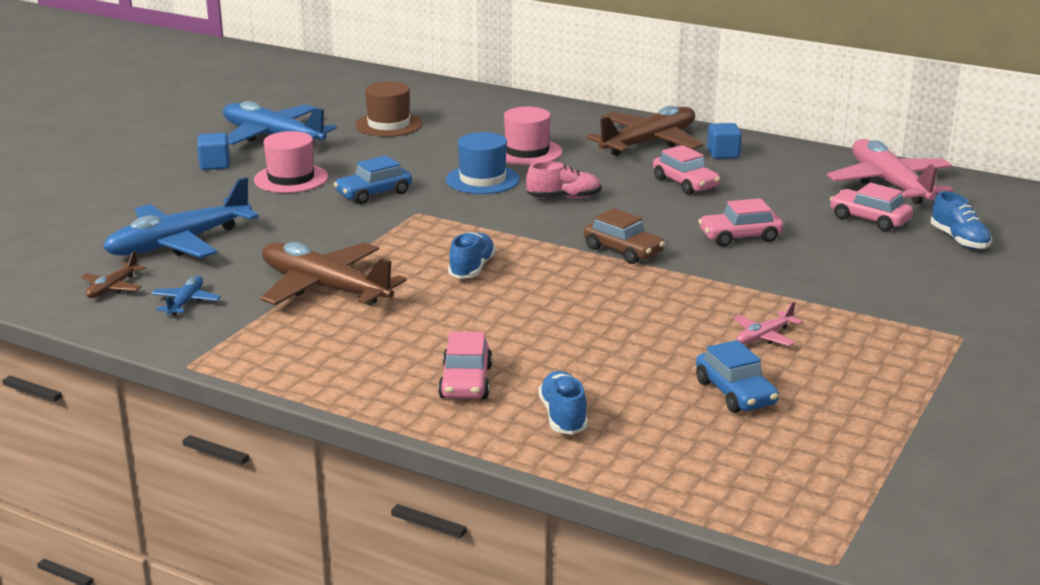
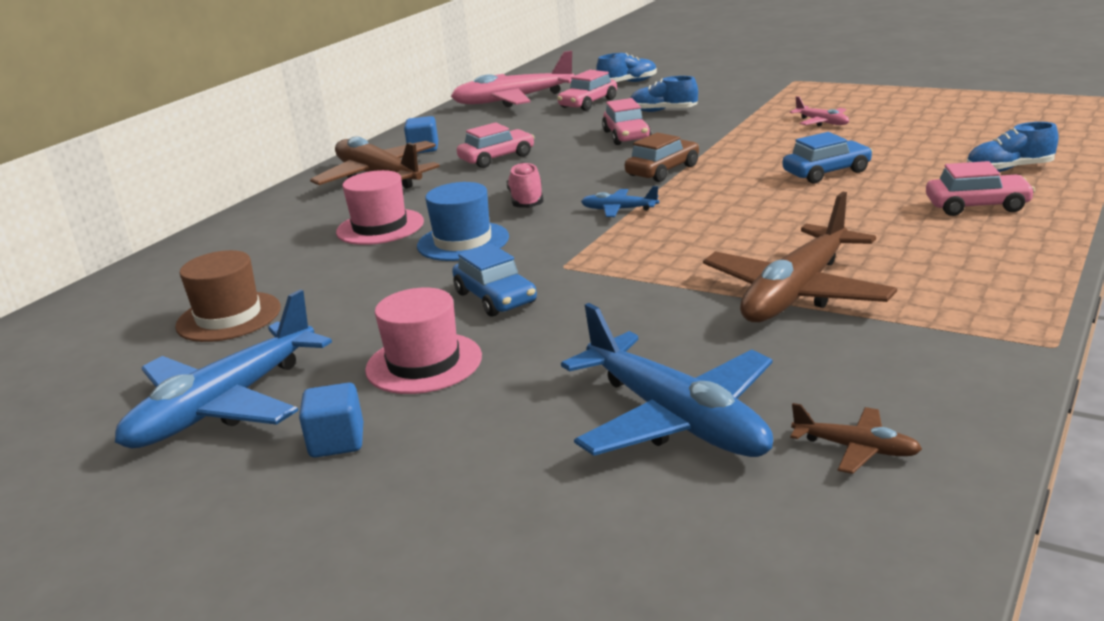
camera: 85 degrees left, 0 degrees up
blue plane [151,276,221,315] -> blue plane moved to [581,186,659,217]
blue shoe [448,232,496,279] -> blue shoe moved to [631,76,698,112]
blue car [696,340,779,413] -> blue car moved to [782,132,873,183]

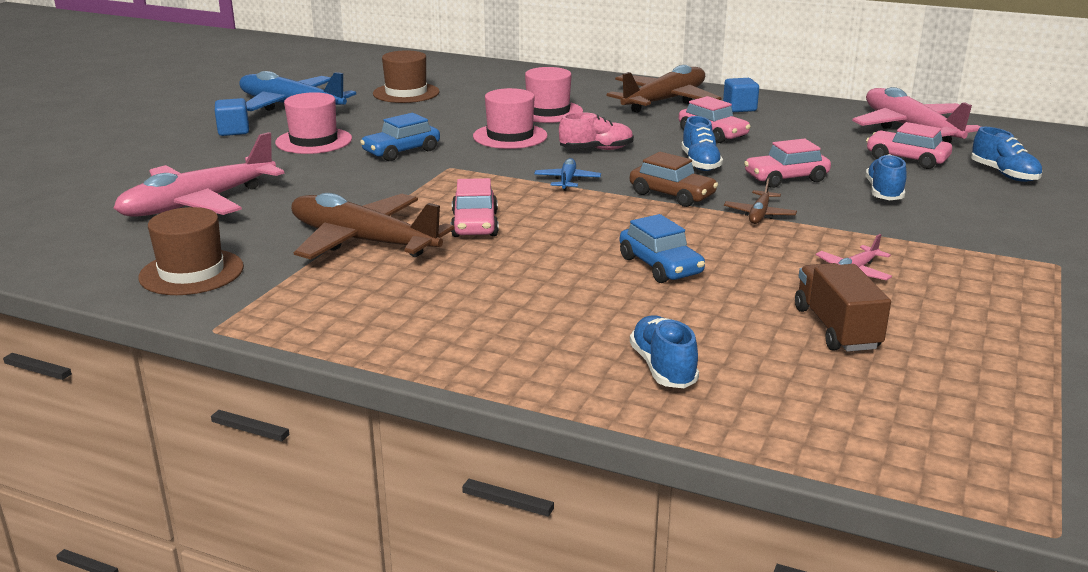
camera: 80 degrees right, 0 degrees up
blue hat [417,182,509,261] -> pink hat [473,88,548,149]
blue plane [561,303,773,457] -> pink plane [114,132,284,216]
brown plane [790,403,922,474] -> brown plane moved to [724,178,797,224]
pink car [926,161,1035,216] -> pink car moved to [451,178,499,237]
none -> brown hat [138,207,244,295]
none -> blue shoe [681,116,723,171]
none -> brown truck [795,263,891,352]

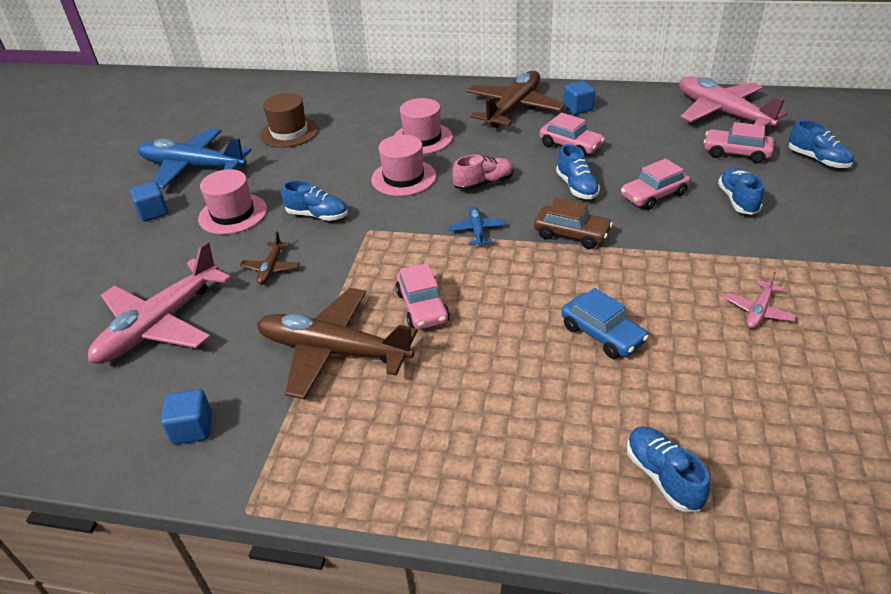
camera: 10 degrees left, 15 degrees up
brown hat [138,207,244,295] -> blue cube [161,389,212,445]
blue car [360,113,440,161] -> blue shoe [281,180,348,221]
brown plane [724,178,797,224] -> brown plane moved to [240,231,300,285]
brown truck [795,263,891,352] -> none

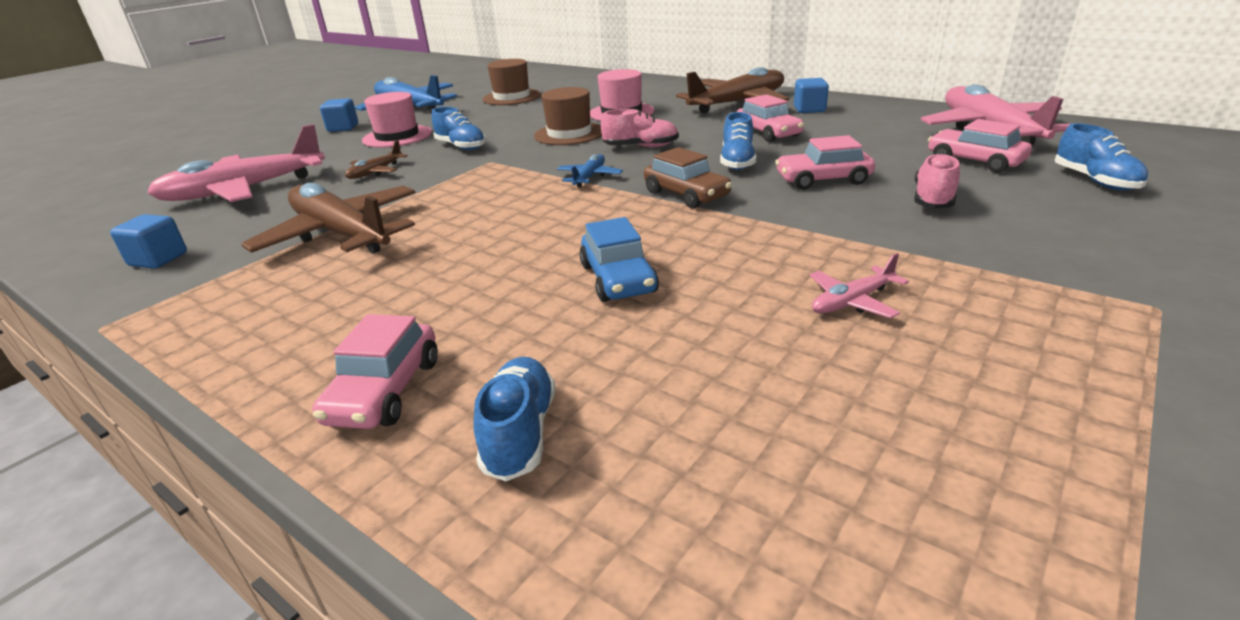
camera: 25 degrees right, 10 degrees down
pink hat [371,135,436,196] -> brown hat [534,87,602,145]
pink car [396,263,450,330] -> pink car moved to [312,314,438,429]
blue shoe [718,168,764,215] -> pink shoe [914,153,960,209]

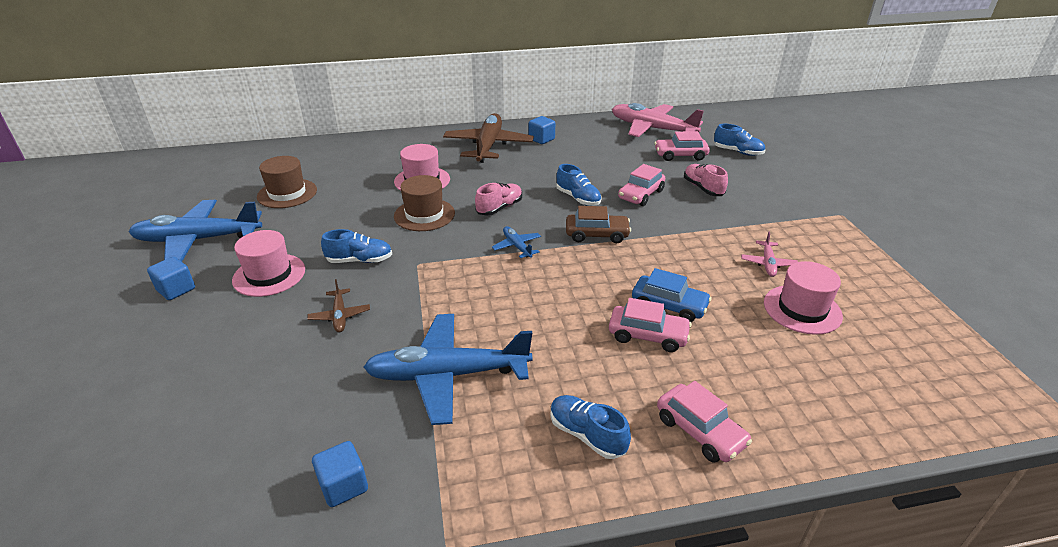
camera: 50 degrees left, 5 degrees up
pink plane [147,124,325,202] -> none
brown plane [241,183,416,254] -> blue plane [364,314,532,425]
blue shoe [473,357,556,481] -> blue shoe moved to [550,395,631,459]
pink car [737,94,804,142] -> pink car moved to [609,298,692,352]
none -> pink hat [764,261,843,335]

